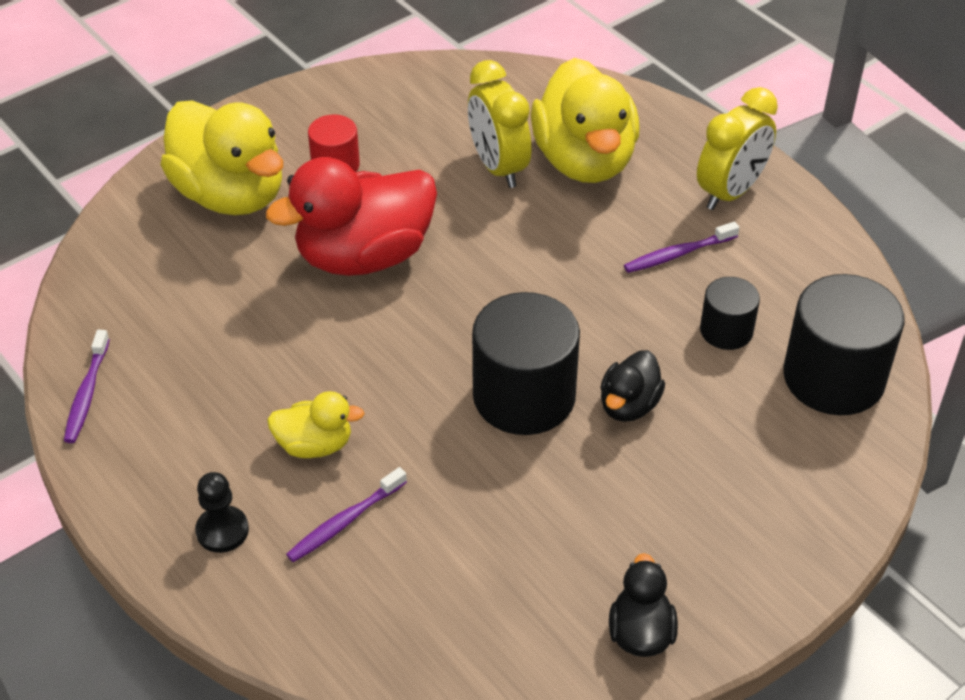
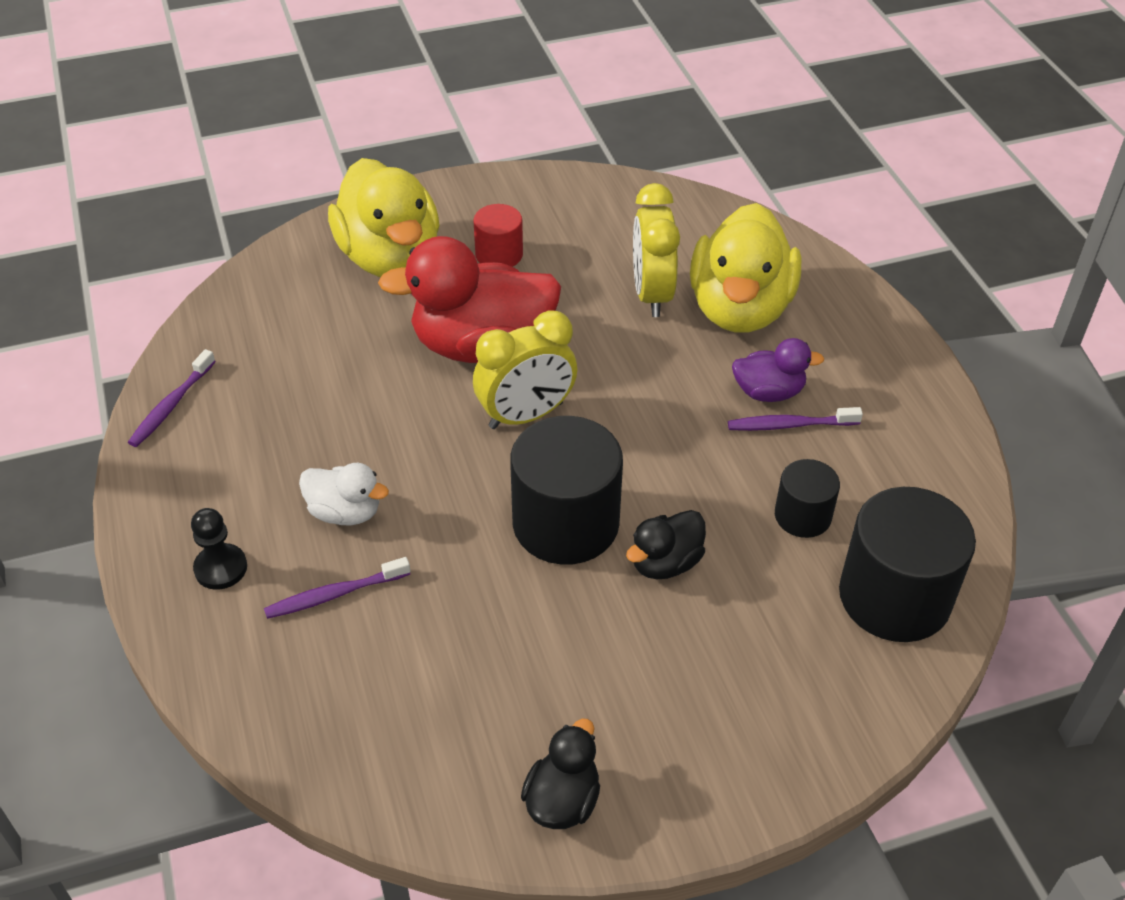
camera: 20 degrees right, 0 degrees up
yellow duck [267,391,365,458] -> white duck [299,463,389,525]
yellow clock [697,87,778,210] -> yellow clock moved to [473,310,577,429]
none -> purple duck [732,338,824,402]

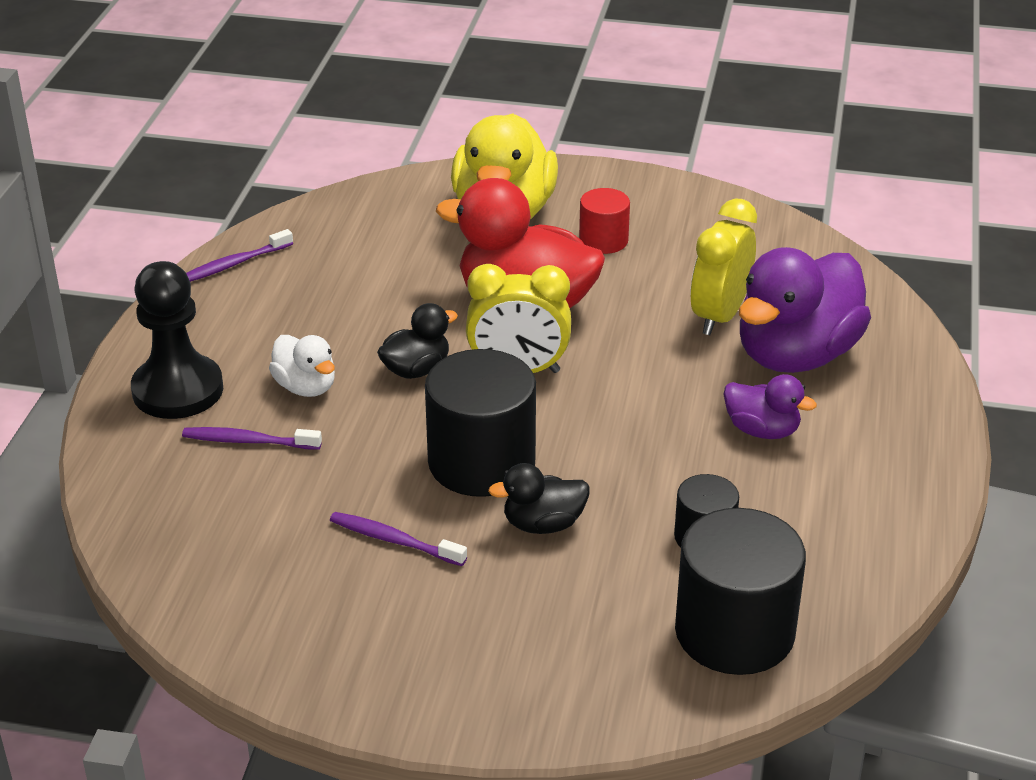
camera: 30 degrees right, 10 degrees down
black pawn [191,508,247,590] -> black pawn [131,261,223,419], size x1.87
black duck [521,718,600,829] -> black duck moved to [377,303,458,379]
yellow duck [690,203,802,333] -> purple duck [739,247,871,373]
purple toothbrush [728,407,863,431] -> purple toothbrush moved to [330,512,467,566]

